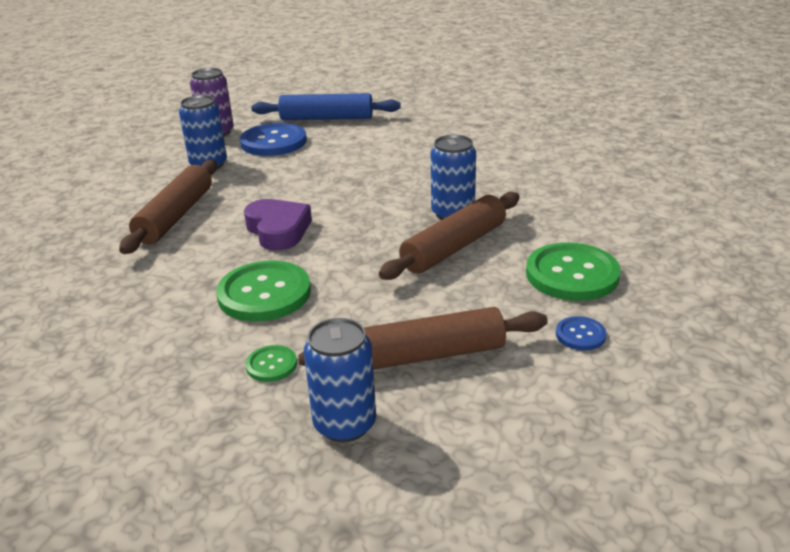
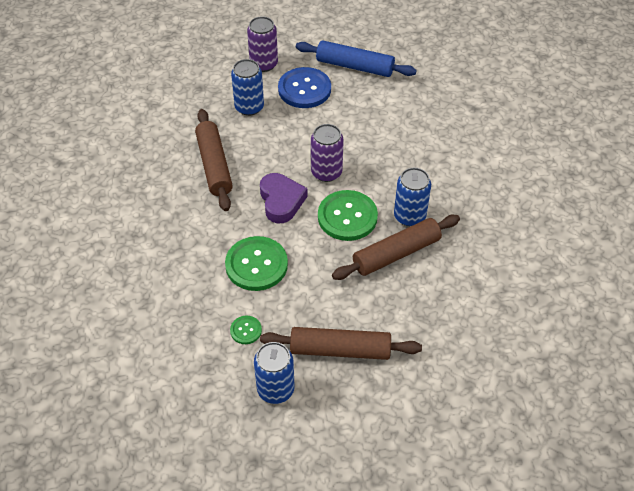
camera: 15 degrees right, 20 degrees up
brown rolling pin [119,160,217,254] -> brown rolling pin turned 45 degrees counterclockwise [195,109,233,211]
green button [526,243,621,301] -> green button moved to [318,190,378,241]
blue button [556,316,606,351] -> none
none -> purple can [311,124,344,182]

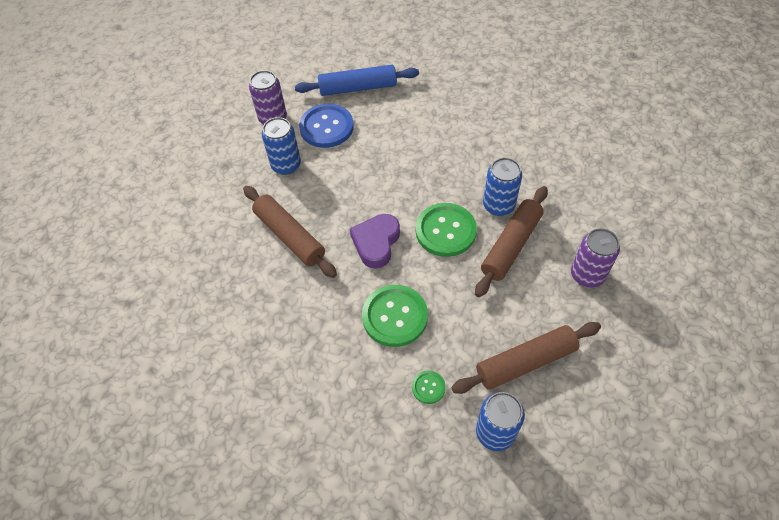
camera: 25 degrees left, 5 degrees up
purple heart [260,173,308,223] -> purple heart turned 120 degrees counterclockwise [350,214,400,268]
purple can [311,124,344,182] -> purple can moved to [571,228,620,288]

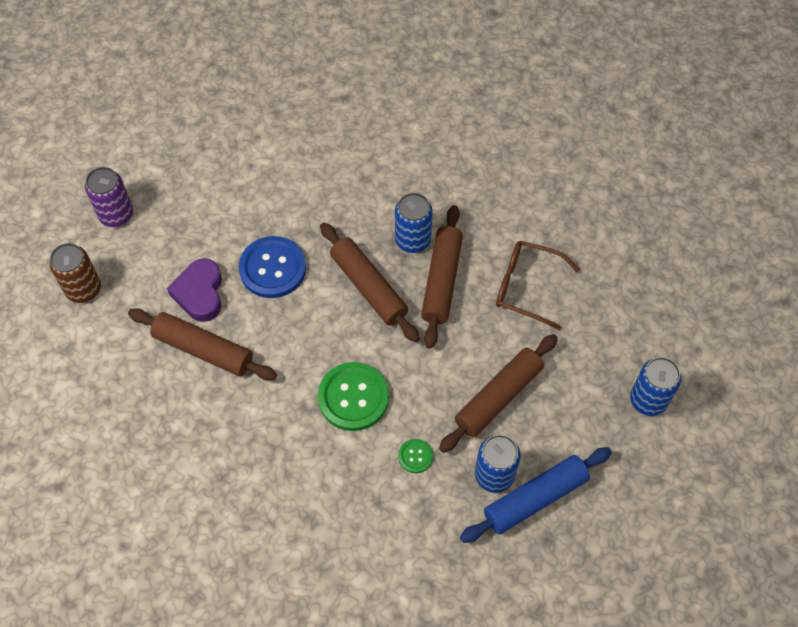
camera: 25 degrees left, 5 degrees up
blue can [262,117,301,175] -> blue can moved to [630,357,681,416]
blue rolling pin [295,65,419,96] -> blue rolling pin moved to [460,447,612,543]
blue button [299,104,354,148] -> blue button moved to [239,236,306,298]
purple heart [350,214,400,268] -> purple heart moved to [167,258,222,322]
green button [416,203,477,257] -> brown rolling pin [320,223,420,342]
purple can [571,228,620,288] -> brown glasses [496,241,580,330]
none -> brown can [49,243,101,303]

